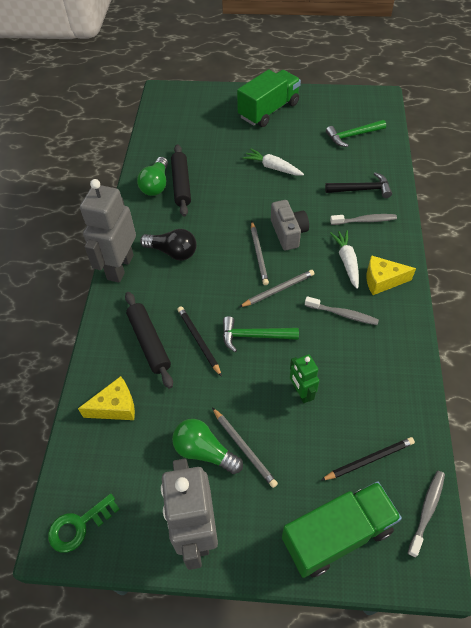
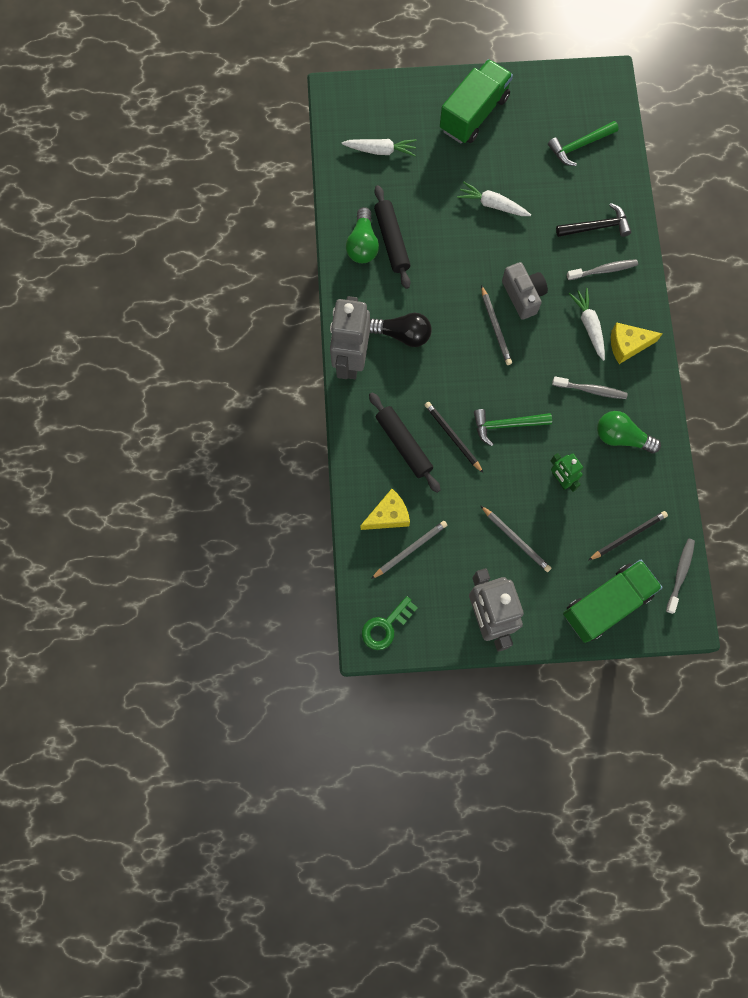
camera: 10 degrees left, 20 degrees up
green light bulb [172,419,243,474] -> green light bulb moved to [597,411,661,454]
grey pencil [239,270,315,307] -> grey pencil moved to [371,521,447,579]
none -> white carrot [342,139,417,156]

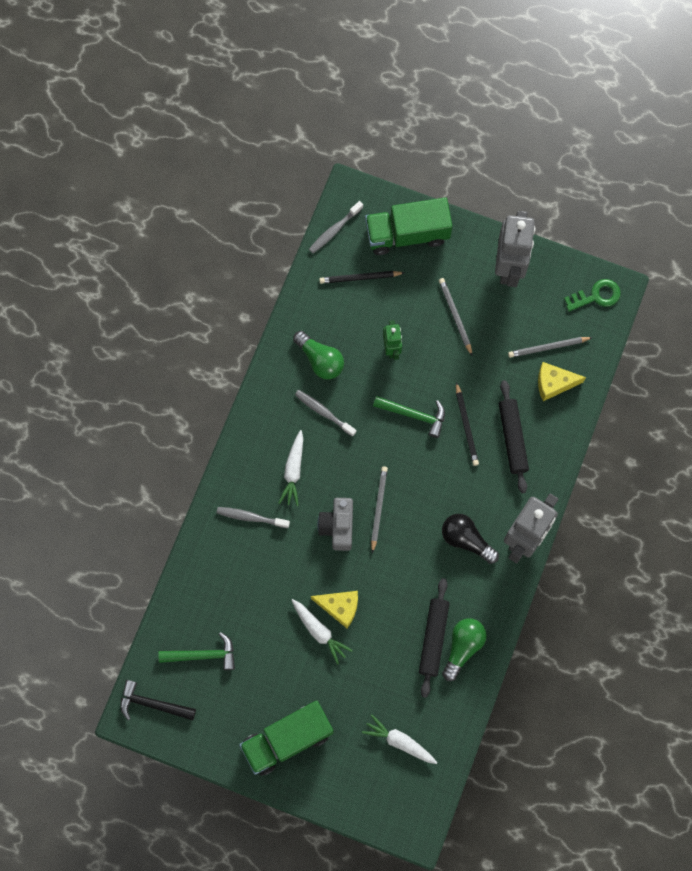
camera: 155 degrees left, 0 degrees up
black hammer [556,203,631,237] -> black hammer moved to [120,680,196,721]
yellow cheese [611,322,663,364] -> yellow cheese moved to [311,591,358,628]

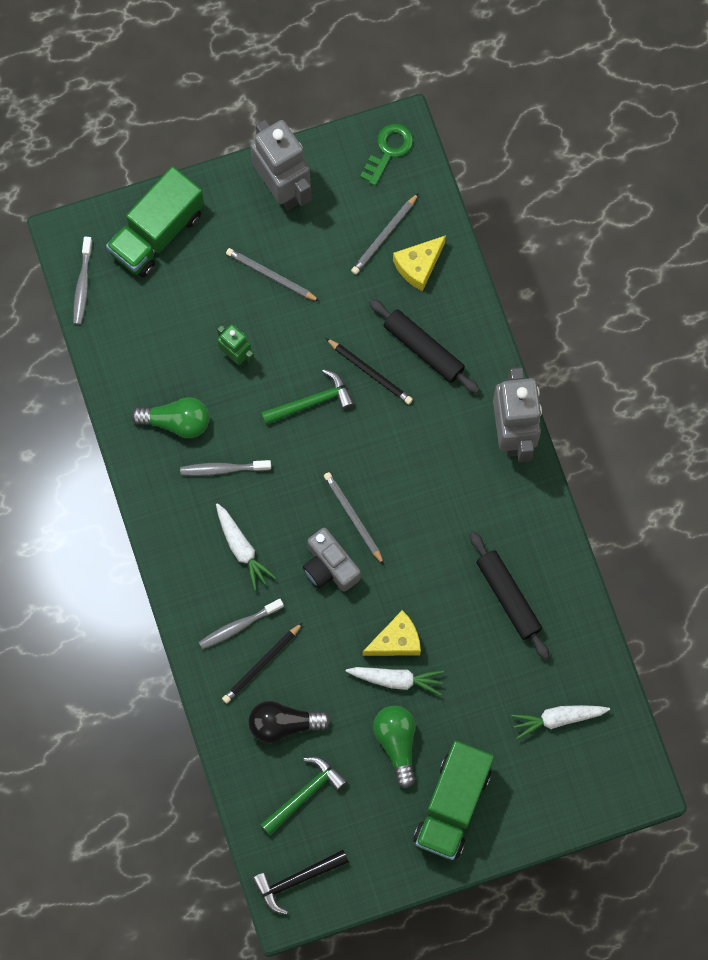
camera: 40 degrees left, 0 degrees up
black pencil [319,271,405,284] -> black pencil moved to [222,623,303,703]
black light bulb [442,514,499,564] -> black light bulb moved to [248,701,331,743]
green light bulb [442,618,487,681] -> green light bulb moved to [373,705,415,788]

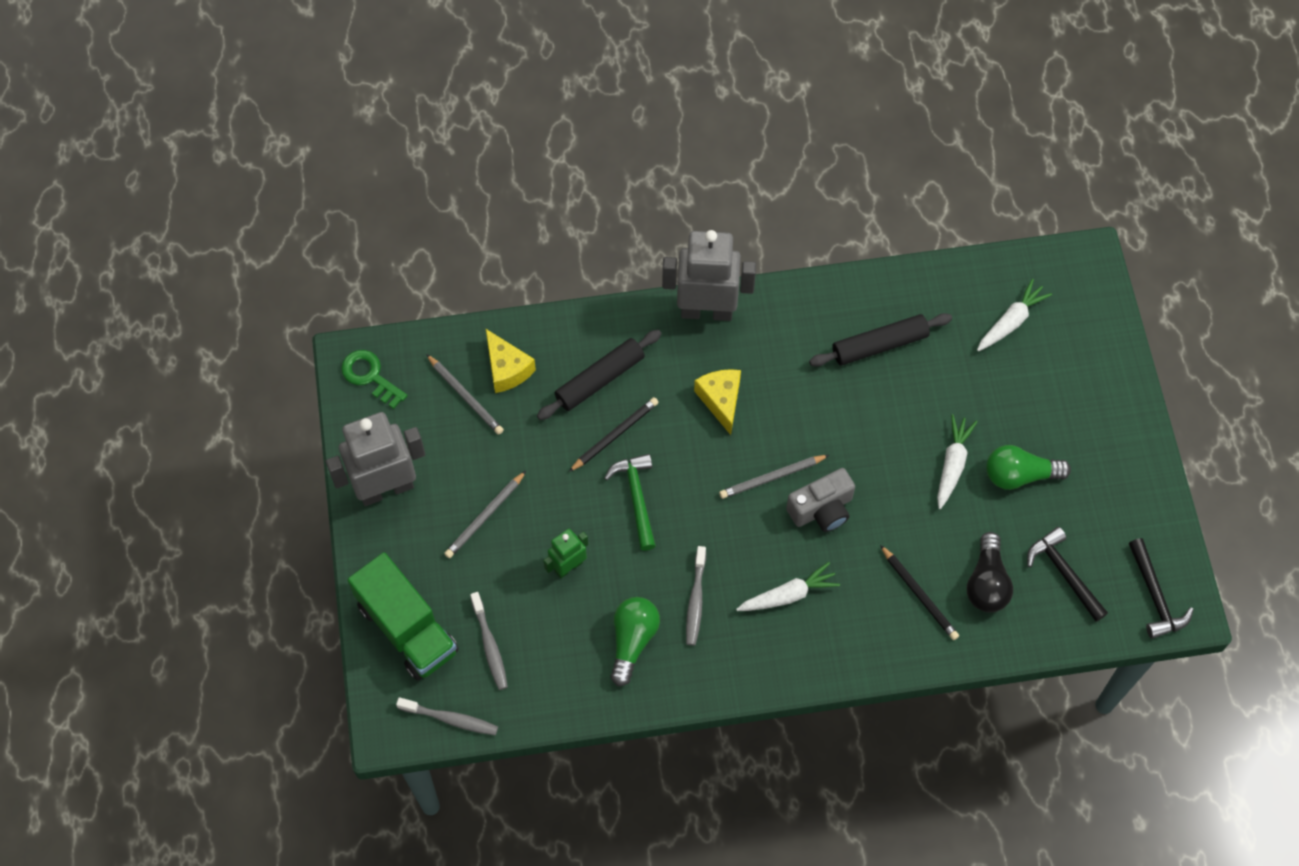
camera: 80 degrees left, 10 degrees down
grey toothbrush [199,599,284,650] -> grey toothbrush moved to [470,592,508,690]
green hammer [260,756,347,835] -> black hammer [1027,527,1108,622]
yellow cheese [362,610,421,656] -> yellow cheese moved to [694,369,741,435]
green truck [414,741,494,860] -> none
white carrot [511,705,610,740] -> white carrot turned 135 degrees counterclockwise [977,279,1052,351]

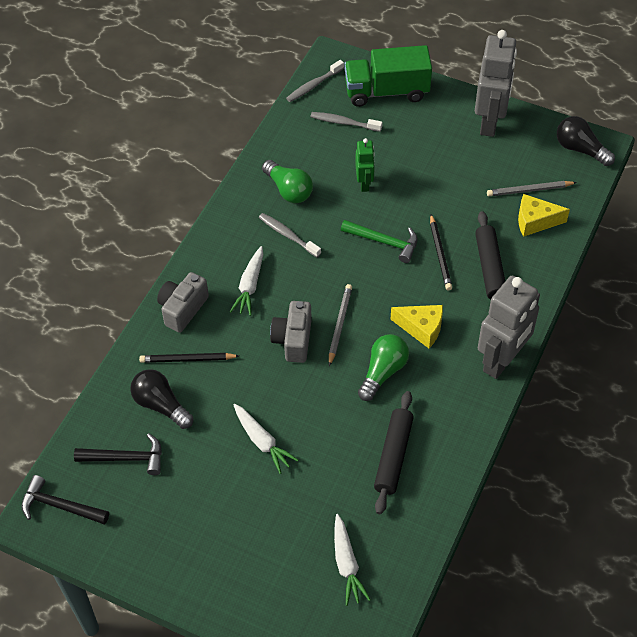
camera: 125 degrees right, 10 degrees down
green key [341,350,407,409] -> black light bulb [557,116,615,166]
grey pencil [444,471,526,558] -> none
green light bulb [986,445,1071,490] -> green light bulb moved to [358,334,409,401]
none -> grey camera [157,272,209,333]

